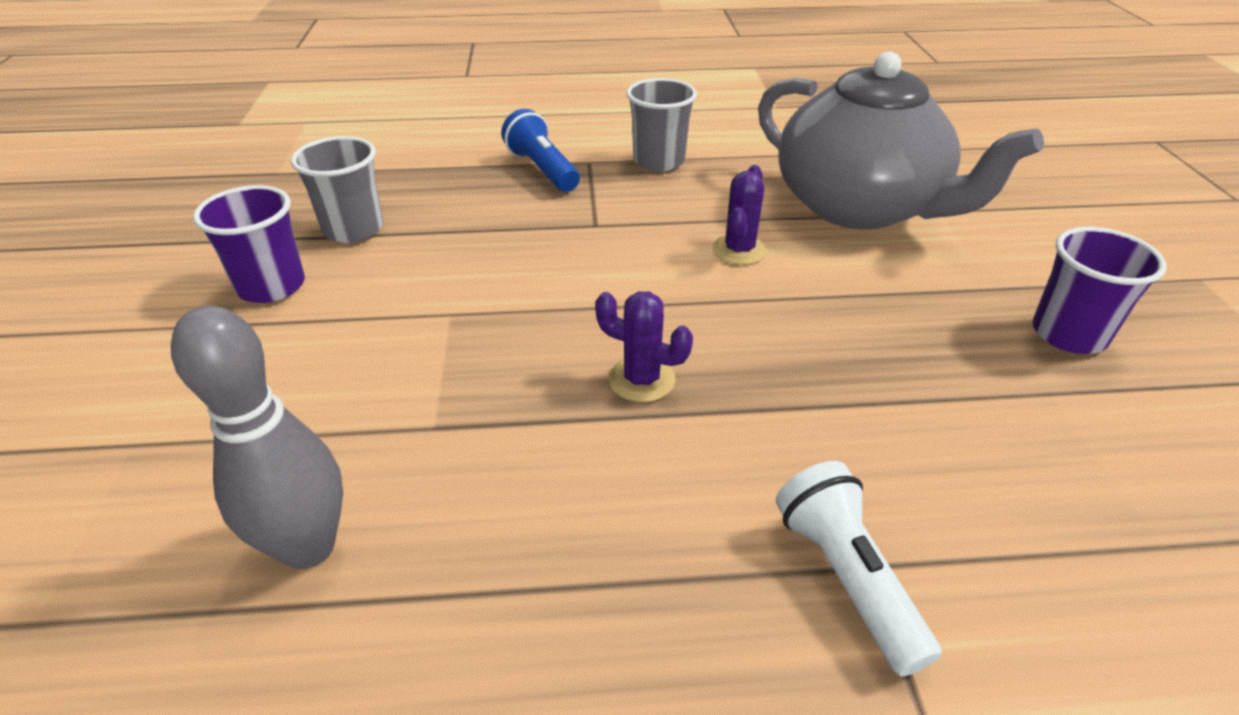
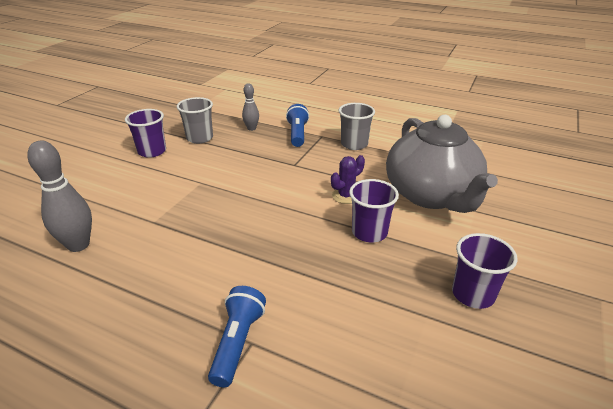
camera: 30 degrees right, 5 degrees down
purple cactus [595,291,693,402] -> none
white flashlight [776,461,942,676] -> blue flashlight [208,286,266,387]
none -> grey bowling pin [242,83,259,131]
none -> purple cup [349,179,399,242]

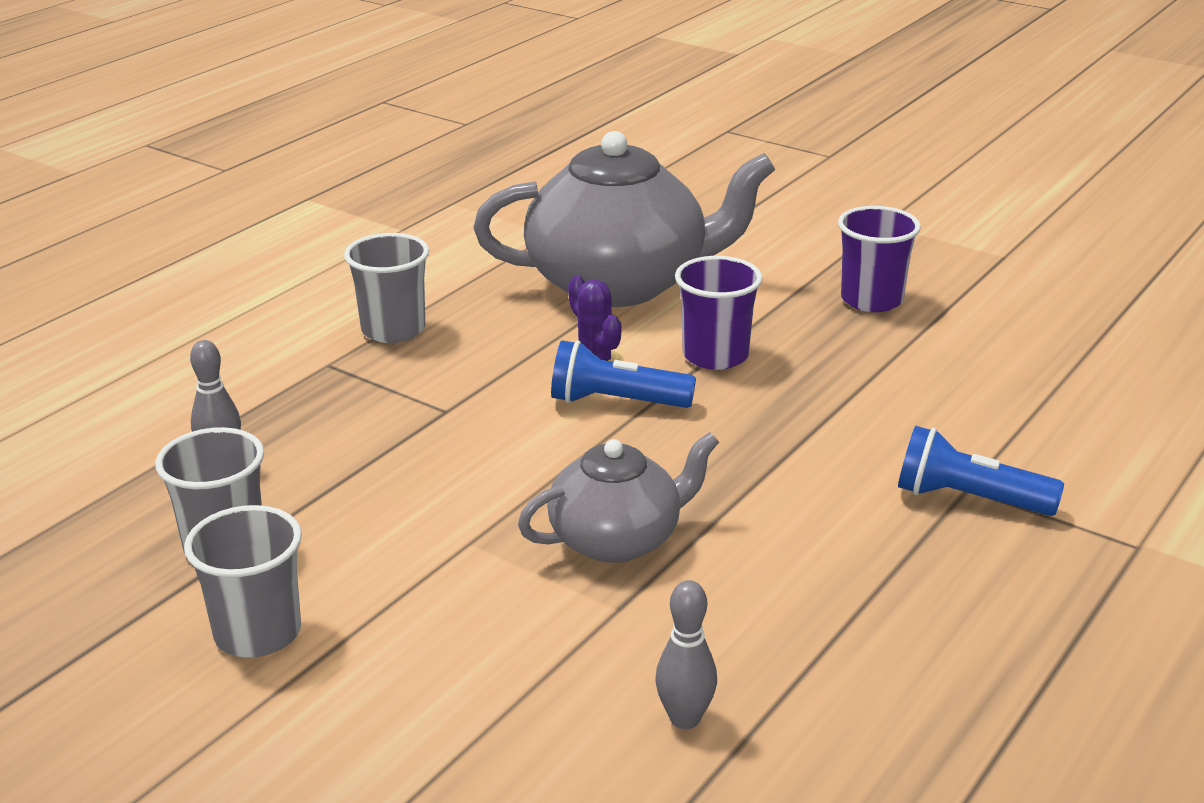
camera: 80 degrees left, 5 degrees down
grey bowling pin [27,141,92,252] -> grey bowling pin [655,580,717,729], size x0.59
purple cup [125,109,166,158] -> grey cup [184,505,302,657]
blue flashlight [286,104,309,147] -> blue flashlight moved to [551,340,696,408]
none -> grey teapot [518,432,719,563]

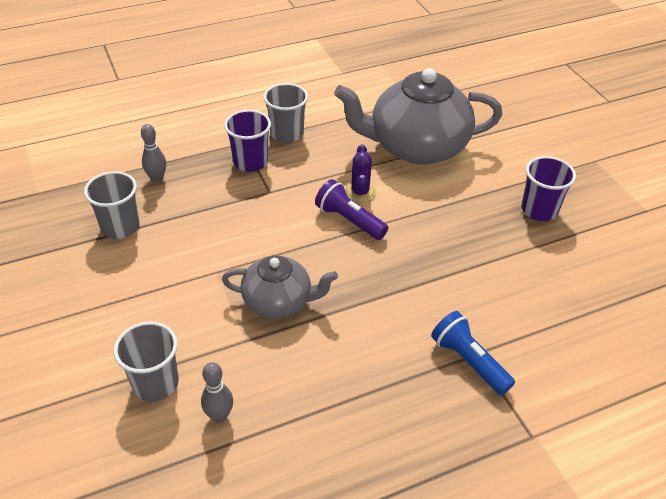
camera: 30 degrees right, 15 degrees up
grey cup [184,505,302,657] -> grey cup moved to [114,321,179,402]
grey teapot [474,131,776,307] -> grey teapot turned 150 degrees clockwise [334,68,503,165]
blue flashlight [551,340,696,408] -> purple flashlight [315,179,388,240]
purple cup [675,256,763,370] -> purple cup moved to [224,110,271,172]

